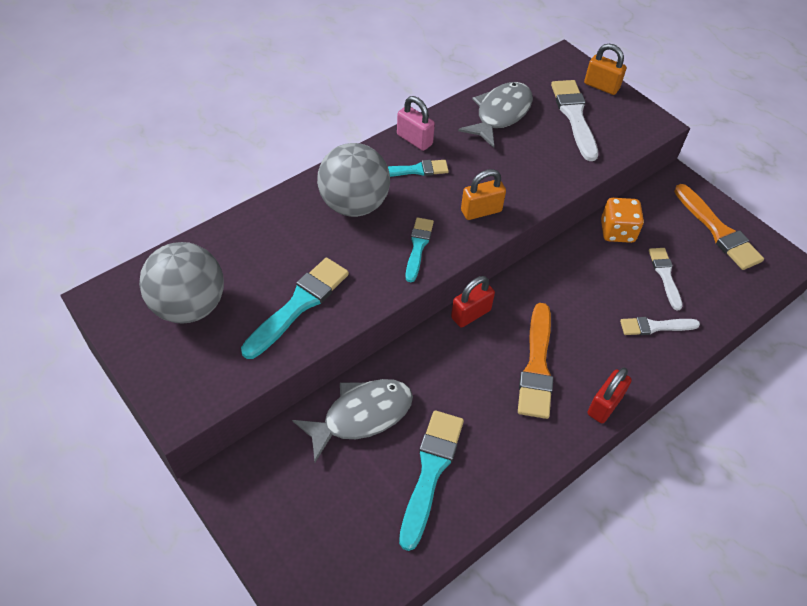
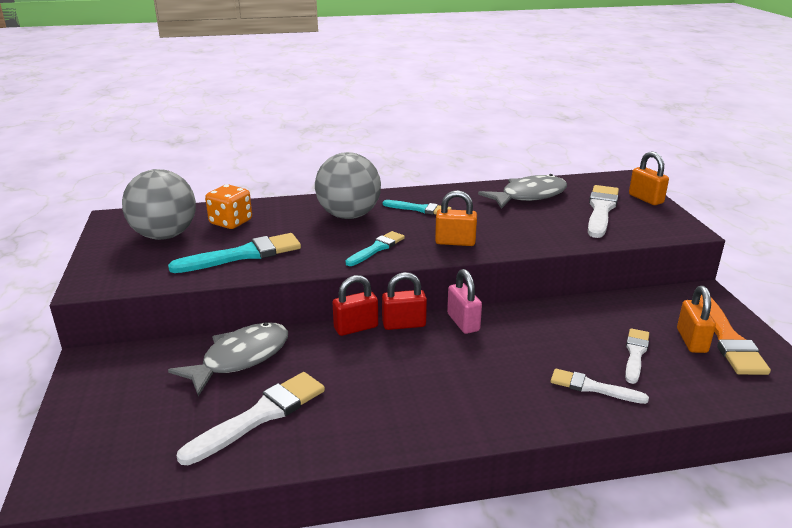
camera: 30 degrees right, 25 degrees down
grey fish [292,379,413,462] -> grey fish turned 45 degrees counterclockwise [168,322,288,396]
pink padlock [397,96,435,151] -> pink padlock moved to [447,269,482,334]
turquoise brush [399,410,464,551] -> white brush [177,372,325,465]
orange brush [518,303,553,419] -> none
red padlock [588,367,632,423] -> red padlock moved to [332,275,378,336]
orange dice [601,198,644,243] -> orange dice moved to [205,184,252,229]
none -> orange padlock [677,286,716,353]

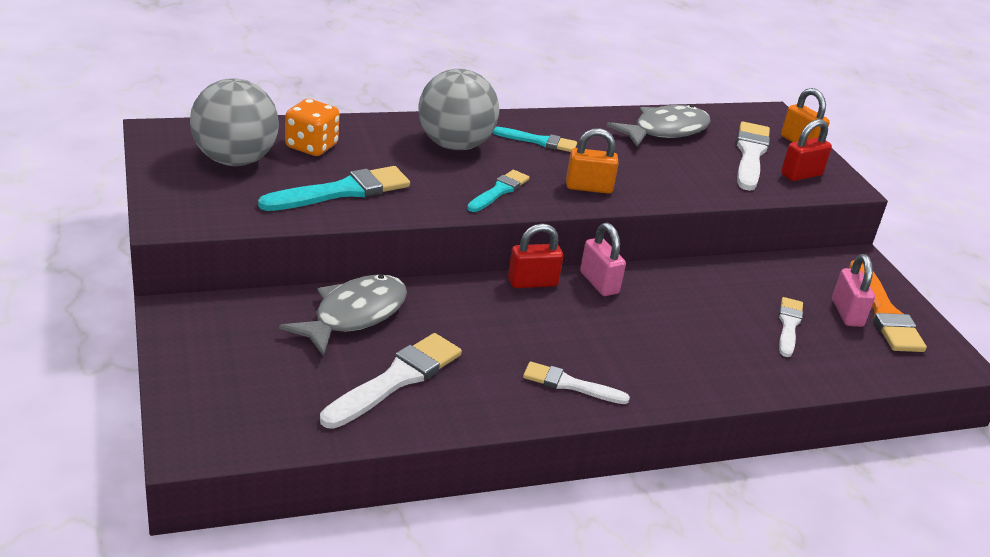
camera: 10 degrees left, 5 degrees up
red padlock [332,275,378,336] -> red padlock moved to [781,119,832,181]
white brush [551,369,649,404] -> white brush moved to [523,362,630,404]
orange padlock [677,286,716,353] -> pink padlock [832,254,875,327]

